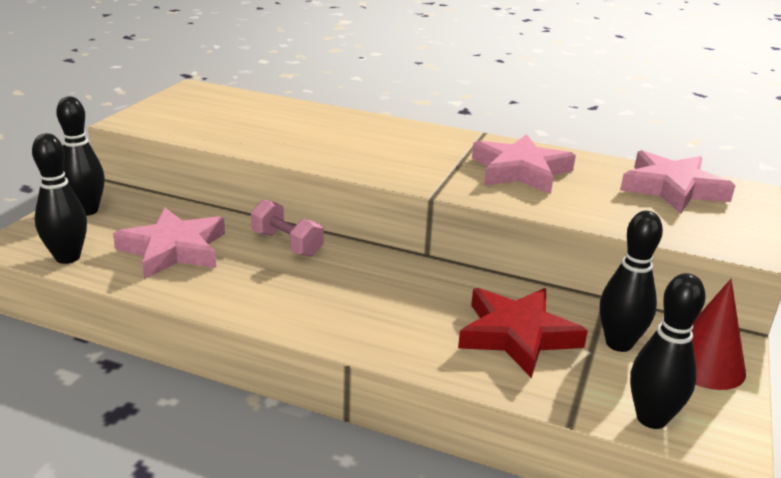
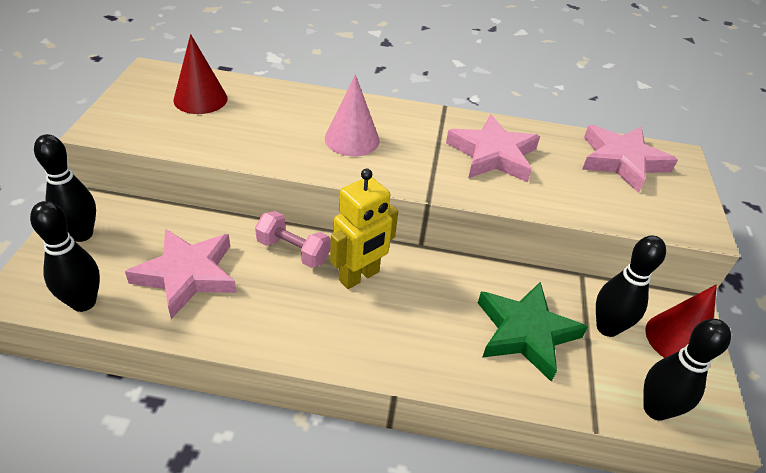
camera: 15 degrees left, 15 degrees up
red star [458,288,588,378] -> green star [478,282,588,382]
none -> red cone [173,34,228,114]
none -> pink cone [325,74,380,156]
none -> yellow robot [330,169,398,289]

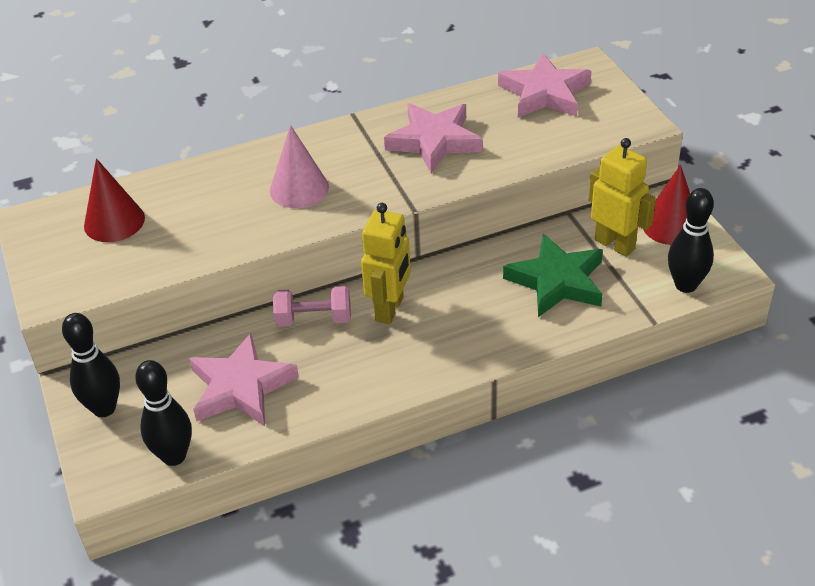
camera: 25 degrees left, 0 degrees up
black bowling pin [596,235,666,337] -> yellow robot [589,138,656,257]

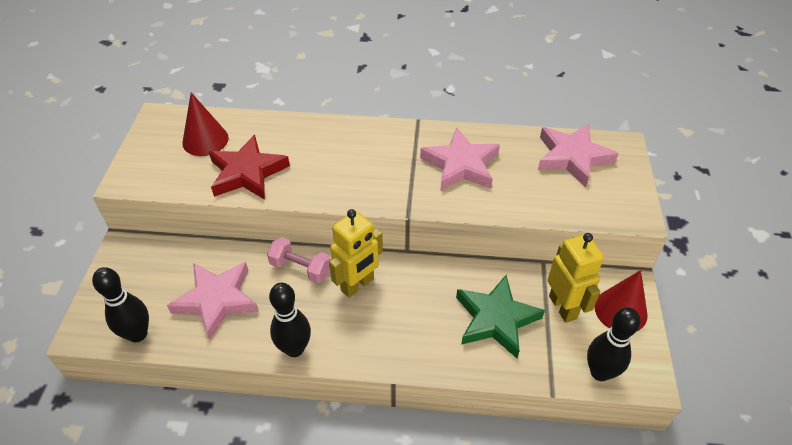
camera: 25 degrees right, 5 degrees up
black bowling pin [62,313,120,417] -> black bowling pin moved to [269,283,311,357]
pink cone [270,125,329,208] -> none
none -> red star [209,135,290,200]

